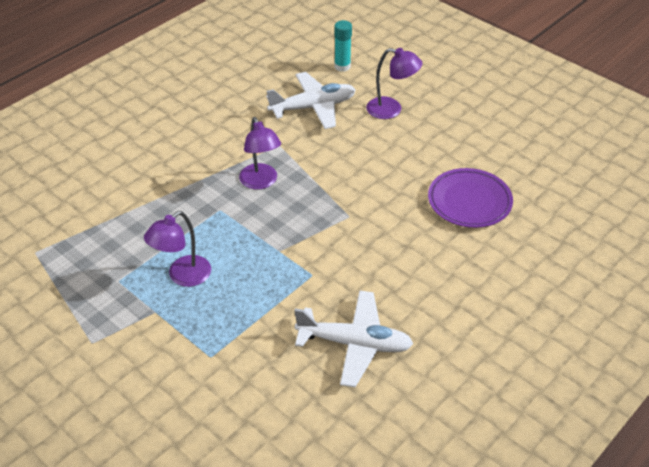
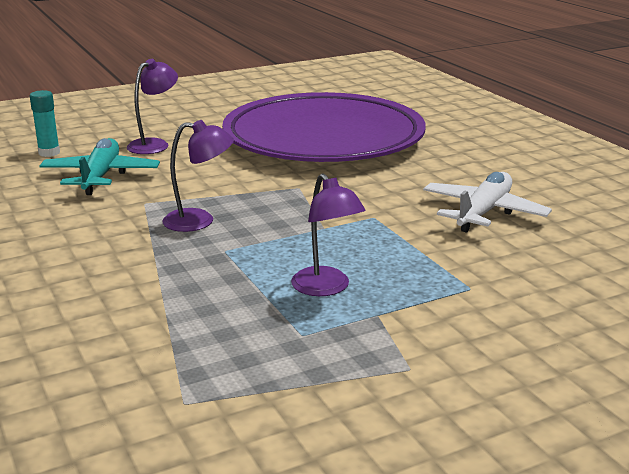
camera: 70 degrees left, 20 degrees down
white plane [266,72,356,129] -> turquoise plane [40,138,160,195]
purple plate [428,168,513,228] -> purple plate [222,92,426,162], size x2.32

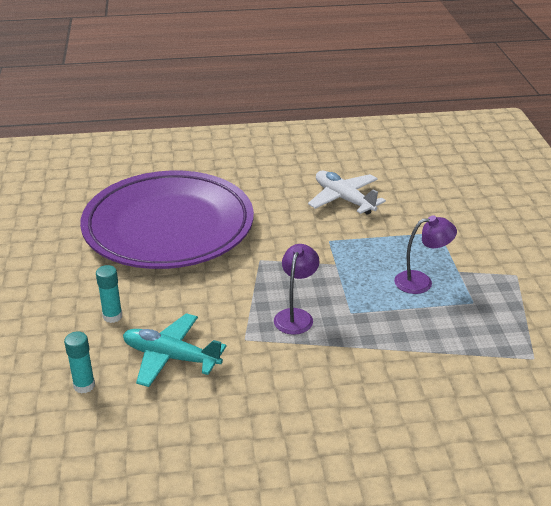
camera: 70 degrees left, 10 degrees up
purple lamp [127,59,178,154] -> turquoise glue stick [96,265,122,323]

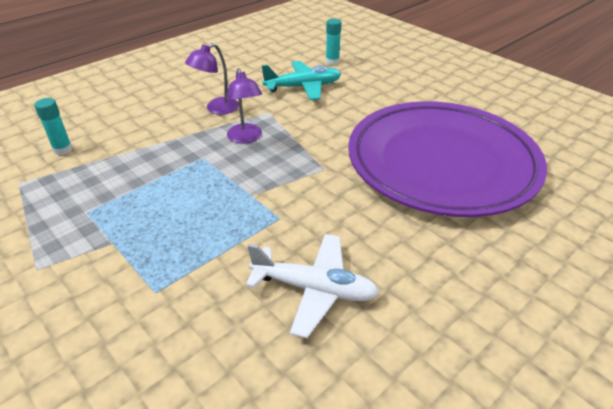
camera: 145 degrees right, 5 degrees up
turquoise glue stick [96,265,122,323] -> turquoise glue stick moved to [34,98,73,155]
purple lamp [394,215,457,294] -> purple lamp moved to [185,43,239,115]

